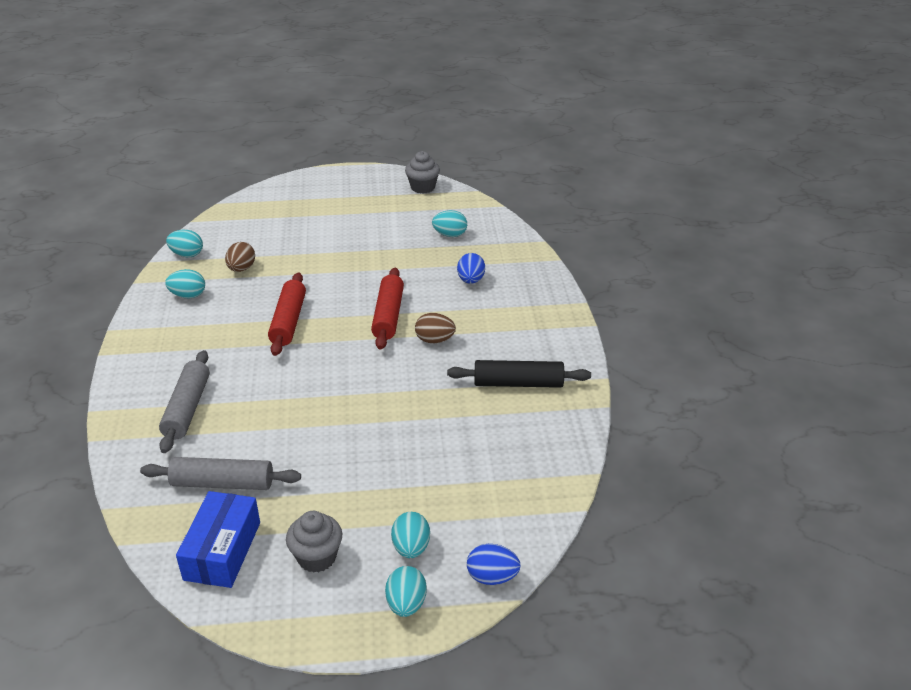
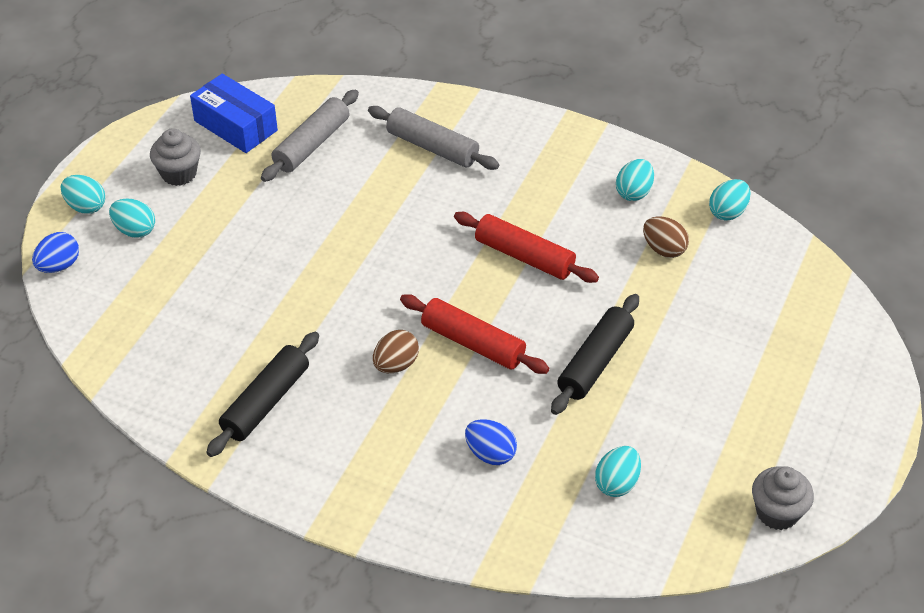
camera: 120 degrees right, 10 degrees up
none -> black rolling pin [551,294,639,415]

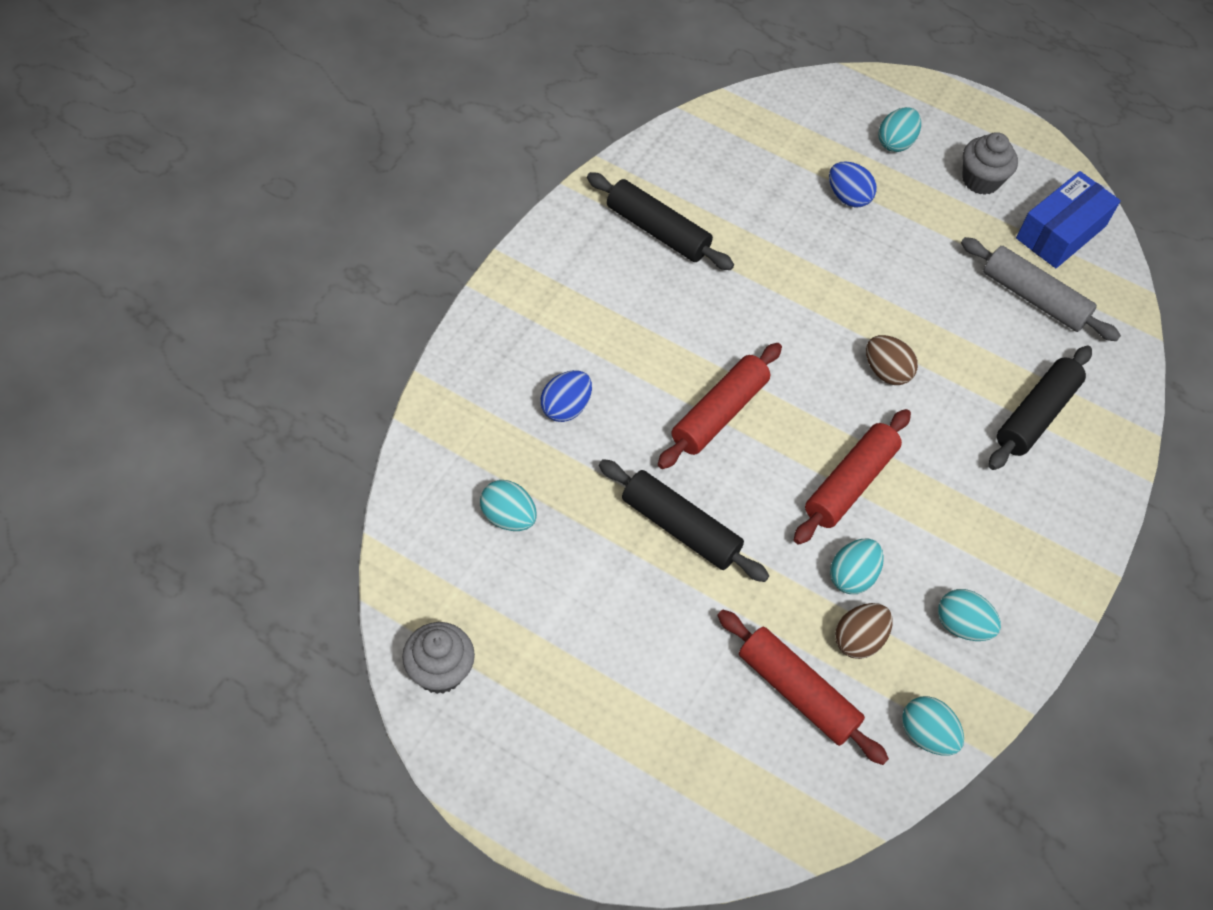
camera: 90 degrees right, 10 degrees up
blue egg [32,232,79,273] -> blue egg moved to [829,161,877,208]
turquoise egg [61,175,105,214] -> turquoise egg moved to [830,539,884,594]
grey rolling pin [368,106,499,170] -> black rolling pin [989,346,1092,470]
brown egg [373,330,419,373] -> brown egg moved to [866,335,918,385]
none -> red rolling pin [717,609,889,765]

